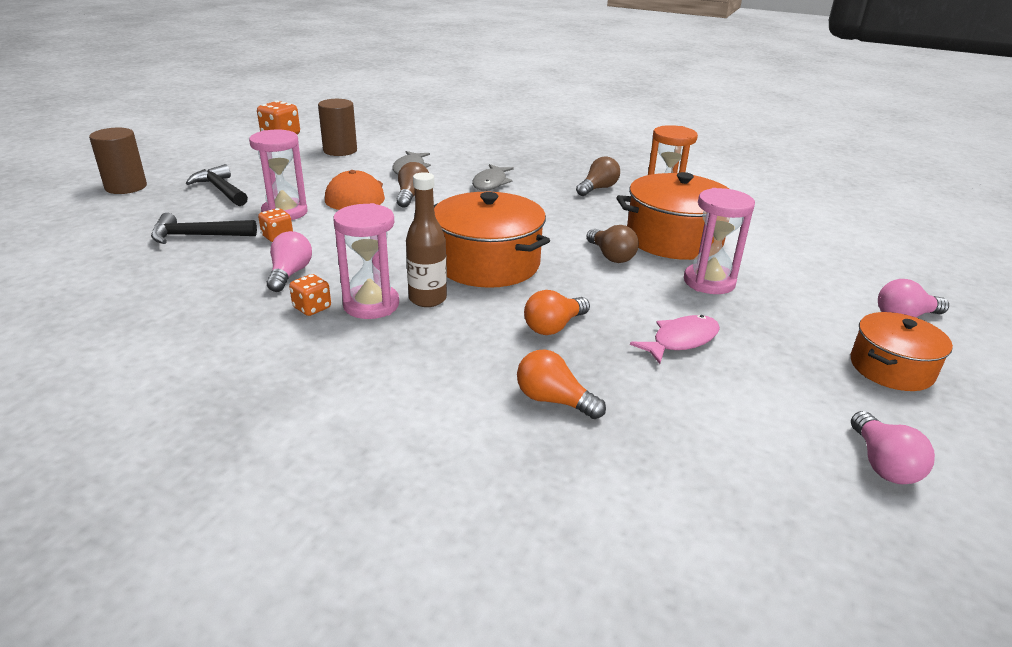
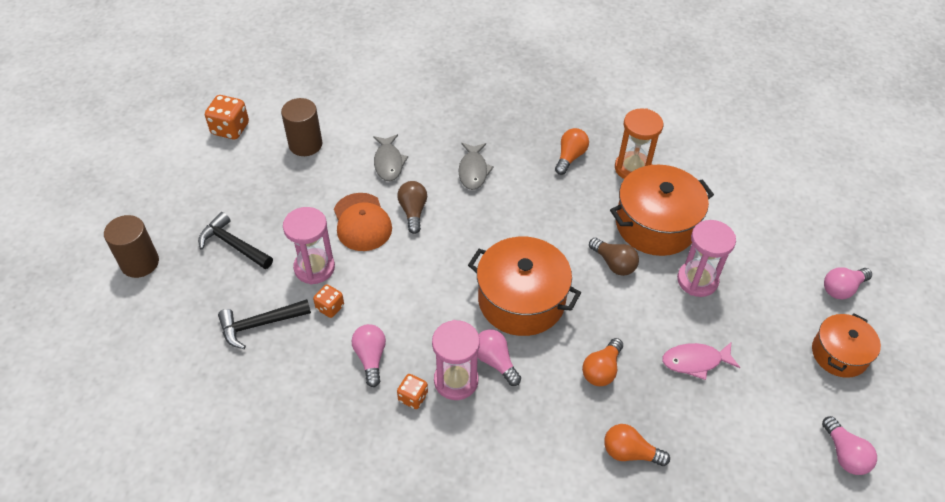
camera: 15 degrees left, 20 degrees up
brown bottle [406,172,447,307] -> pink light bulb [478,329,521,386]
brown light bulb [576,156,620,196] -> orange light bulb [555,128,589,175]
pink fish [630,315,720,364] -> pink fish turned 135 degrees counterclockwise [662,343,740,380]

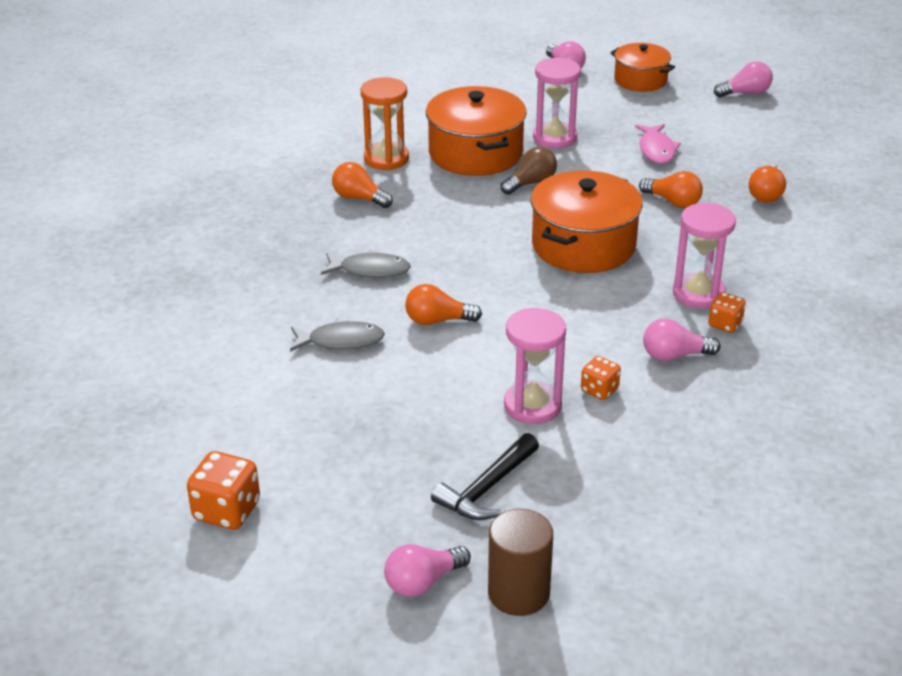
camera: 85 degrees left, 15 degrees down
black hammer [218,299,311,349] -> none
brown cylinder [281,98,322,156] -> none
orange cap [334,193,392,251] -> none
brown light bulb [397,181,427,234] -> orange light bulb [405,284,482,325]
pink light bulb [478,329,521,386] -> pink light bulb moved to [384,544,471,597]

